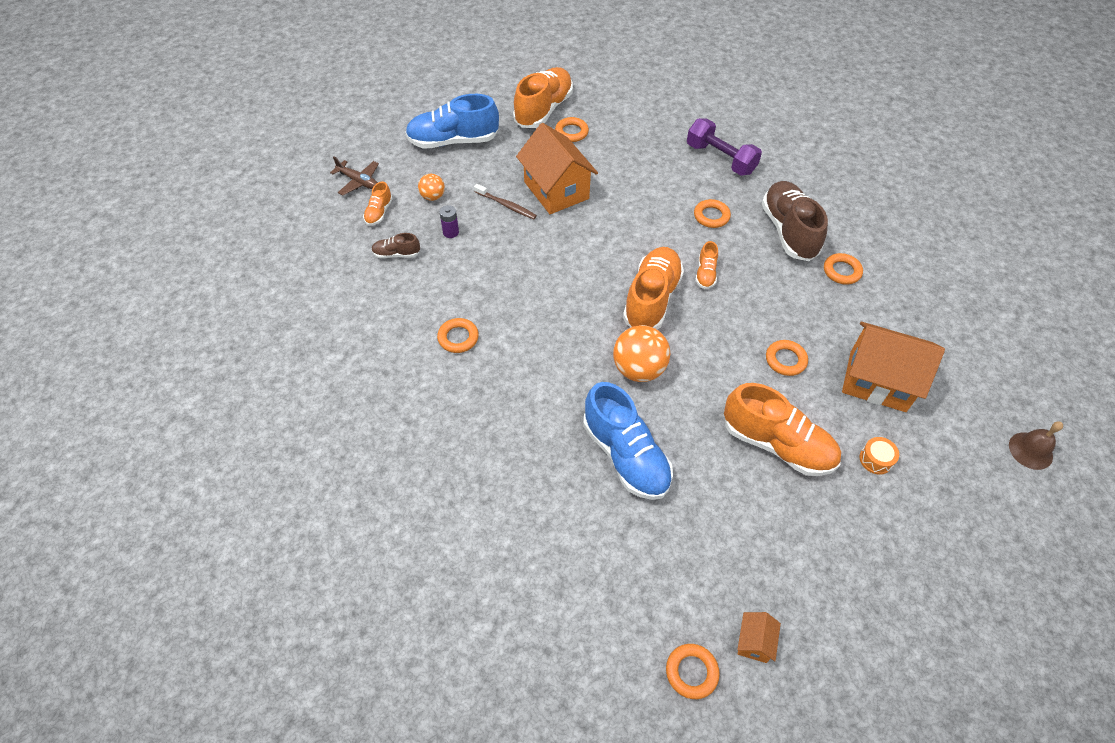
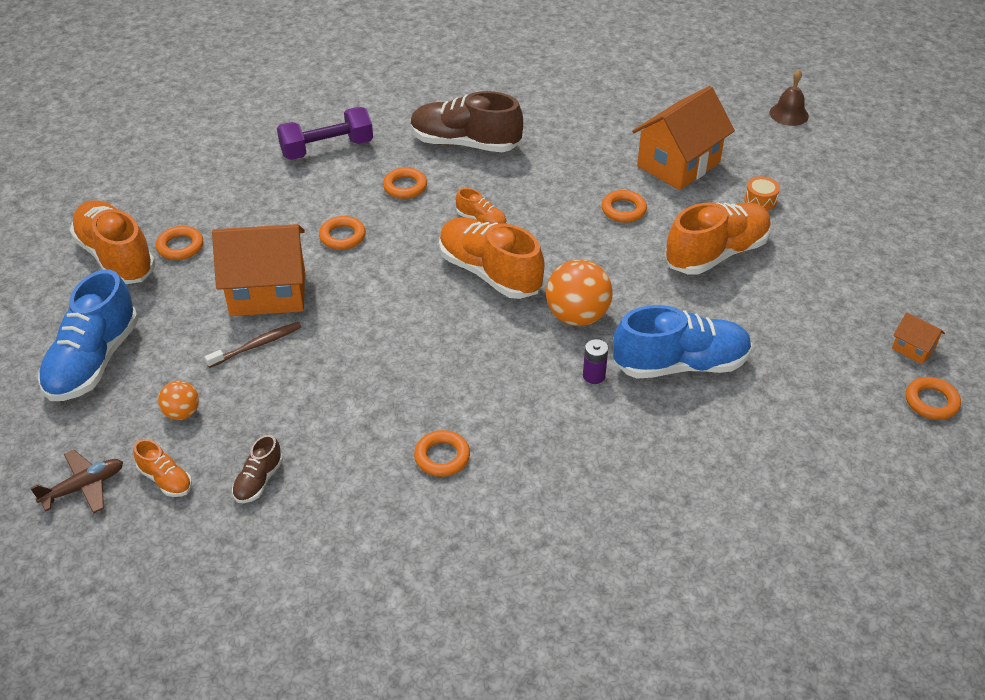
camera: 65 degrees left, 10 degrees down
purple battery [440,205,459,238] -> purple battery moved to [583,339,608,384]
orange ring [824,253,863,285] -> orange ring moved to [319,216,366,250]

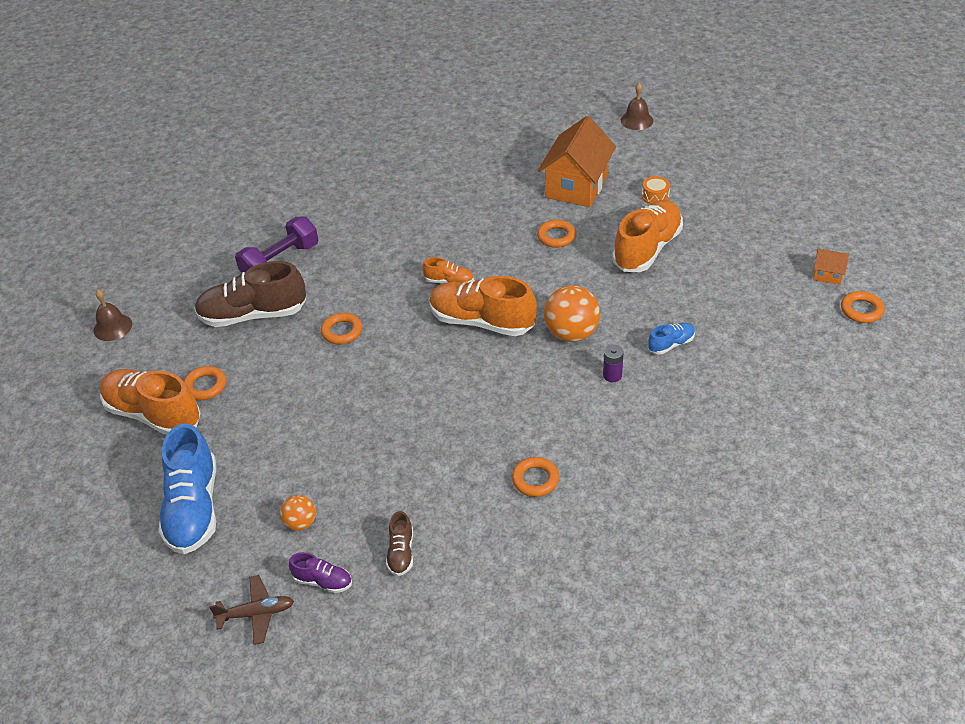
camera: 20 degrees left, 0 degrees up
brown plane [30,450,123,514] -> brown plane turned 45 degrees clockwise [209,575,294,645]
orange shoe [133,439,192,497] -> purple shoe [289,552,352,593]
brown toothbrush [205,322,301,368] -> none
orange house [212,224,305,316] -> none
orange ring [383,167,427,199] -> none
brown shoe [411,91,523,152] -> brown shoe moved to [194,261,306,327]
blue shoe [613,305,752,379] -> blue shoe [648,323,695,355], size x0.47
none -> brown bell [93,290,132,341]

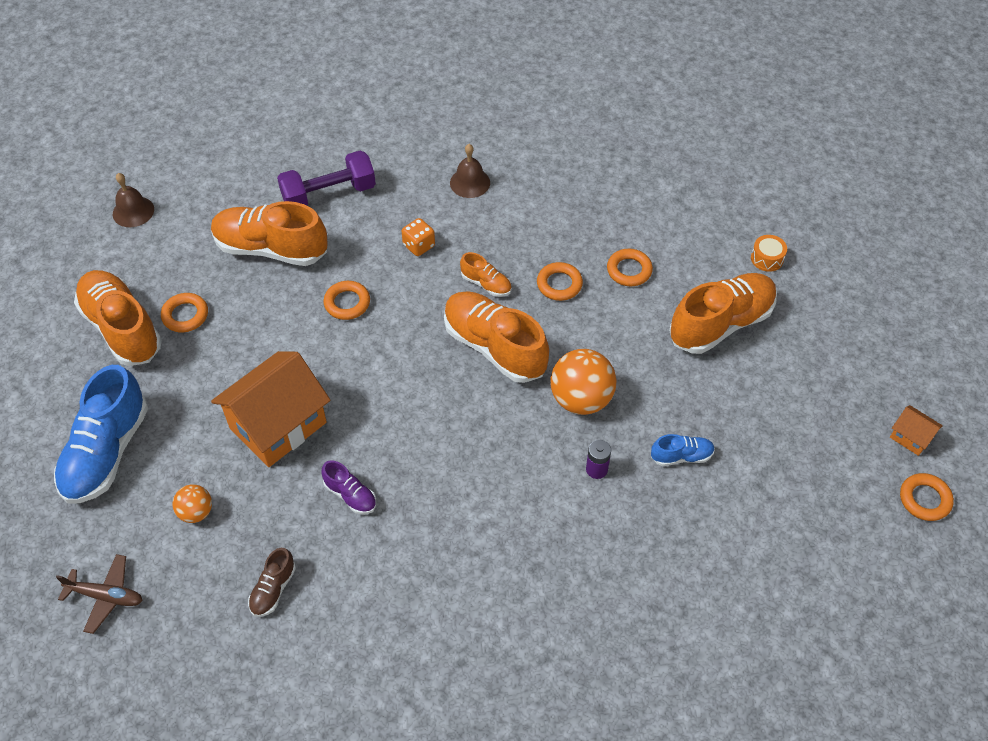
camera: 20 degrees right, 10 degrees up
brown shoe [194,261,306,327] -> orange shoe [211,201,328,266]
purple shoe [289,552,352,593] -> purple shoe moved to [321,460,376,514]
orange ring [512,457,559,497] -> orange ring moved to [537,262,583,301]
orange house [538,116,616,207] -> orange house moved to [211,351,331,467]
brown bell [621,83,653,130] -> brown bell moved to [450,144,490,198]
none -> orange dice [402,218,435,256]

